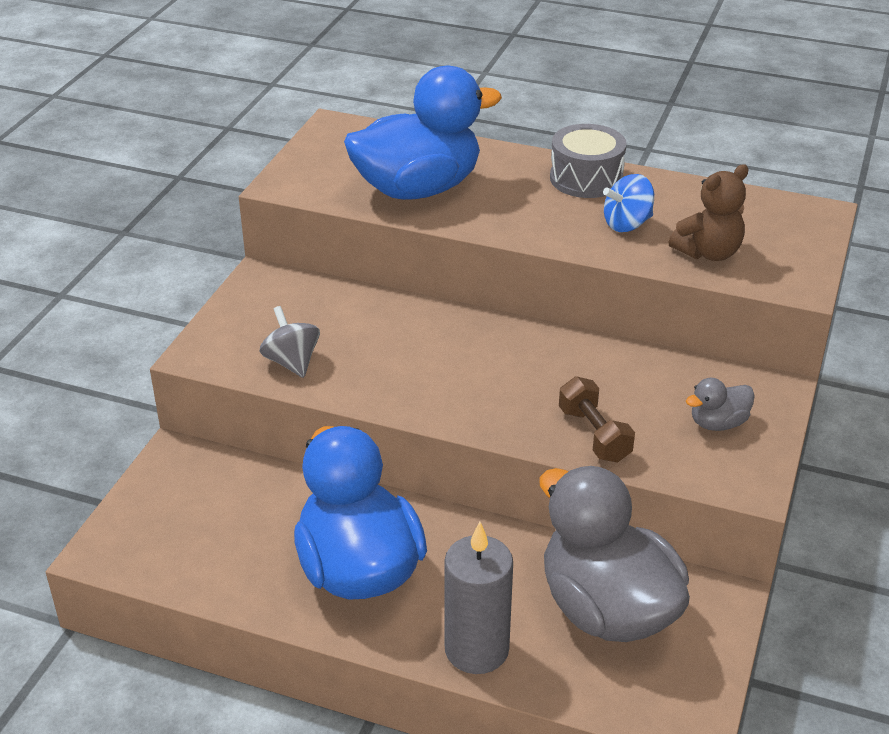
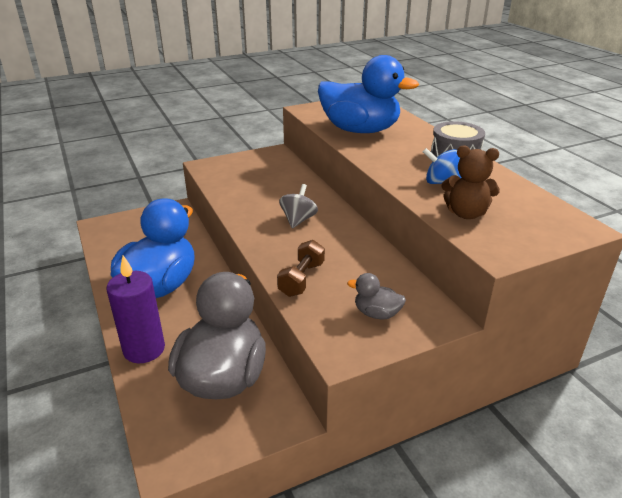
camera: 45 degrees right, 5 degrees down
grey spinning top [259,306,320,378] -> grey spinning top moved to [279,184,318,228]
grey candle [445,522,513,674] -> purple candle [106,255,165,363]

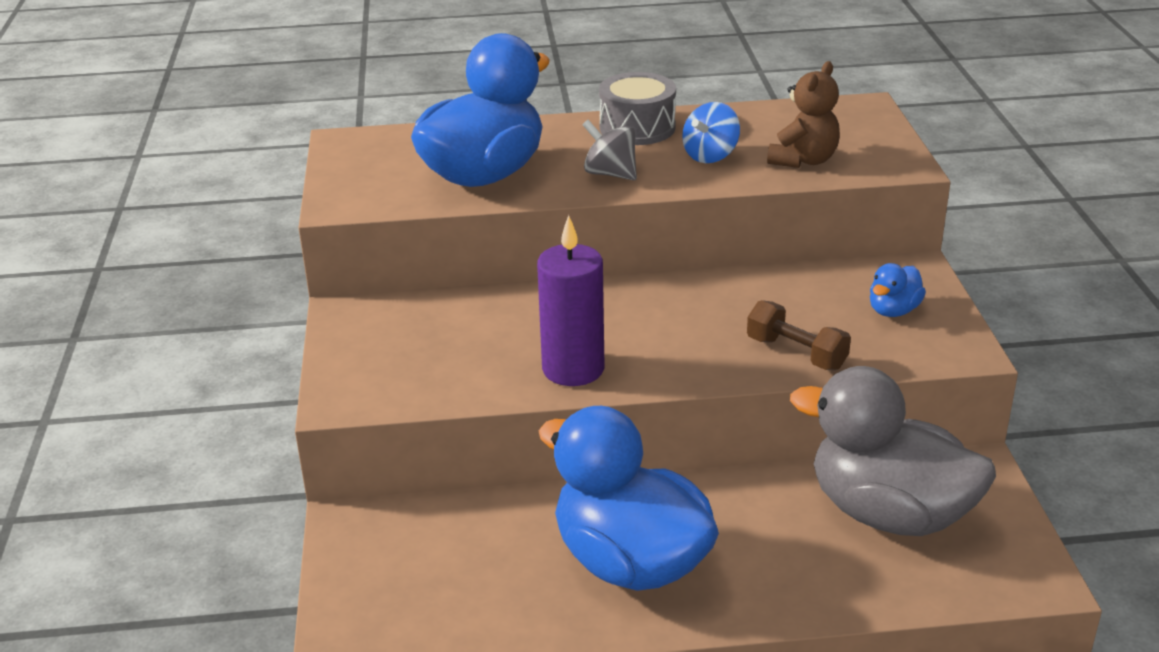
camera: 70 degrees left, 0 degrees up
purple candle [106,255,165,363] -> purple candle moved to [537,215,605,386]
grey spinning top [279,184,318,228] -> grey spinning top moved to [582,120,637,180]
grey duck [347,273,406,319] -> blue duck [870,263,926,317]

